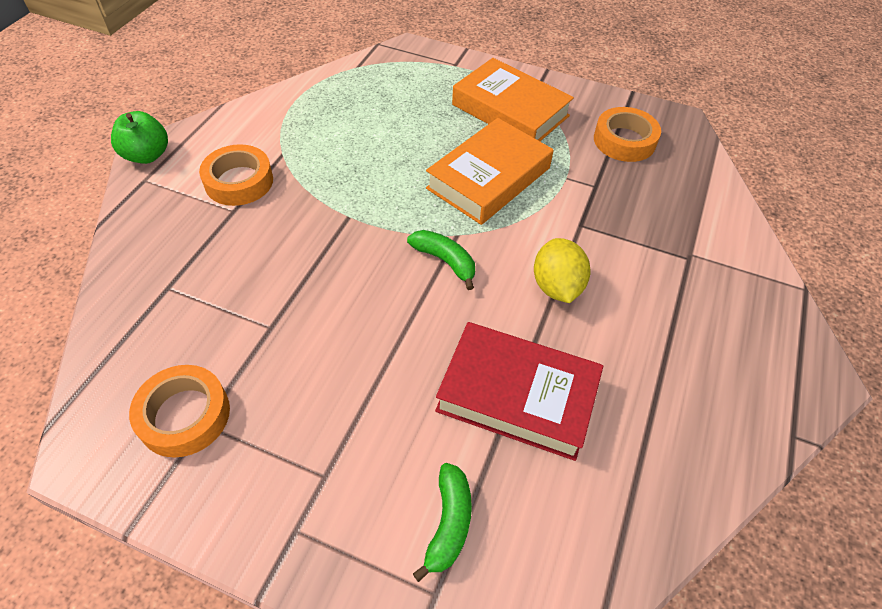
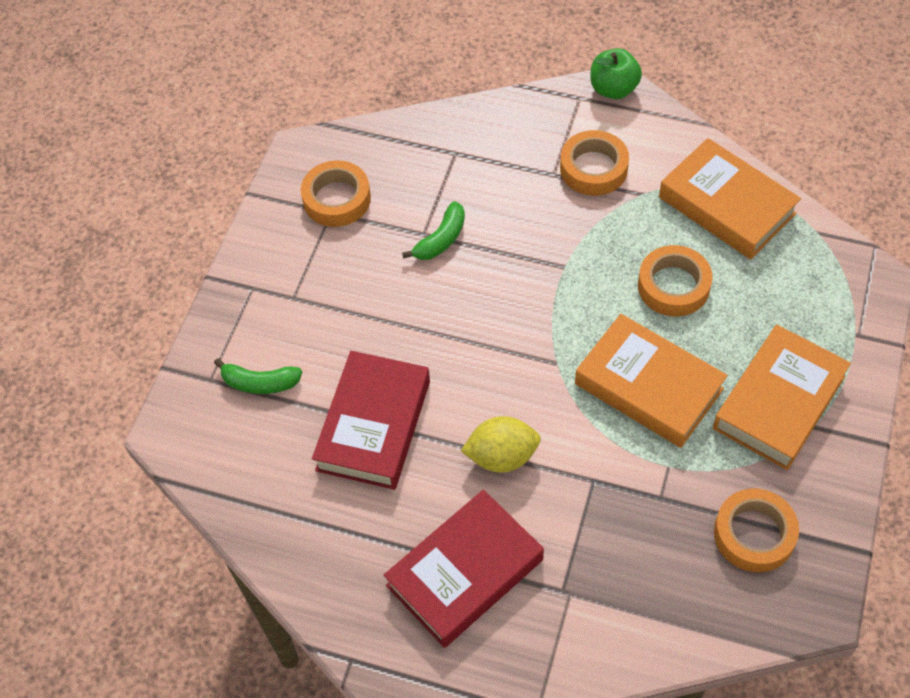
camera: 90 degrees right, 5 degrees up
green banana [407,230,475,290] -> green banana moved to [402,201,465,260]
none -> red book [383,490,544,648]
none -> orange tape [638,245,713,316]
none -> orange book [659,138,801,259]

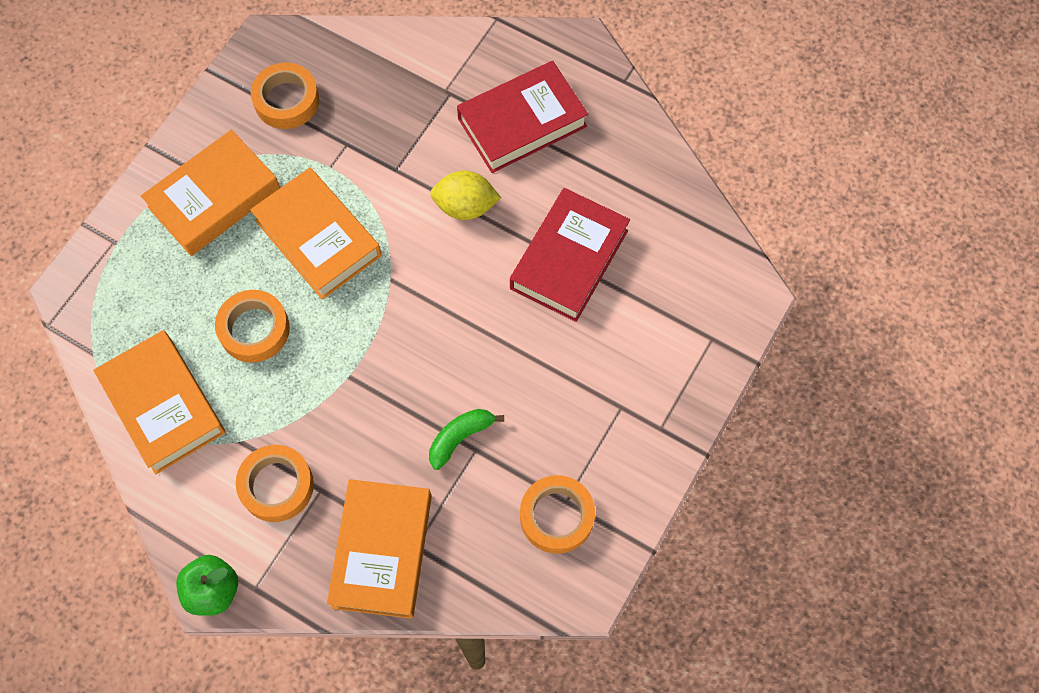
camera: 170 degrees left, 10 degrees up
green banana [214,358,302,394] -> none
none -> orange book [327,479,432,619]

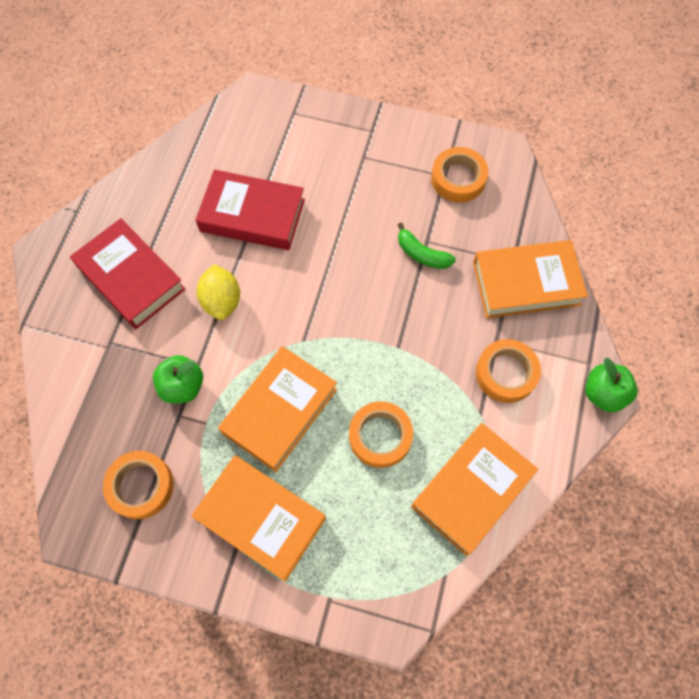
camera: 105 degrees left, 0 degrees up
none -> green apple [153,355,203,403]

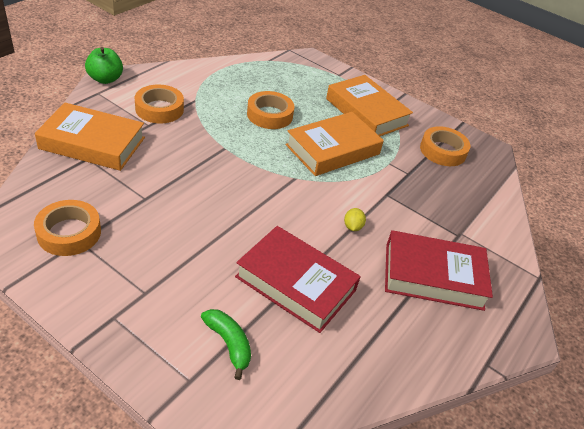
camera: 165 degrees left, 25 degrees down
red book [70,218,186,329] -> red book turned 60 degrees counterclockwise [385,230,493,311]
green apple [153,355,203,403] -> none
yellow lemon [196,264,240,320] -> yellow lemon [344,208,366,231], size x0.54
green banana [398,222,456,269] -> green banana moved to [201,309,251,380]
orange book [411,423,538,556] -> none

